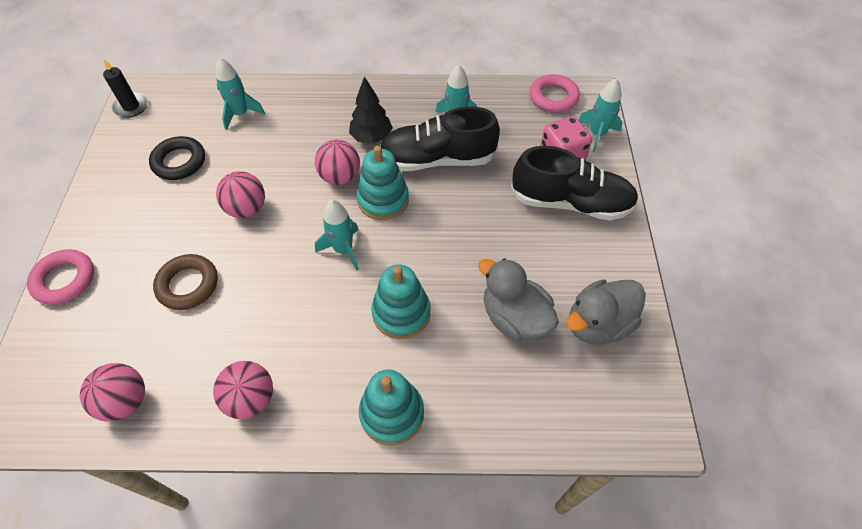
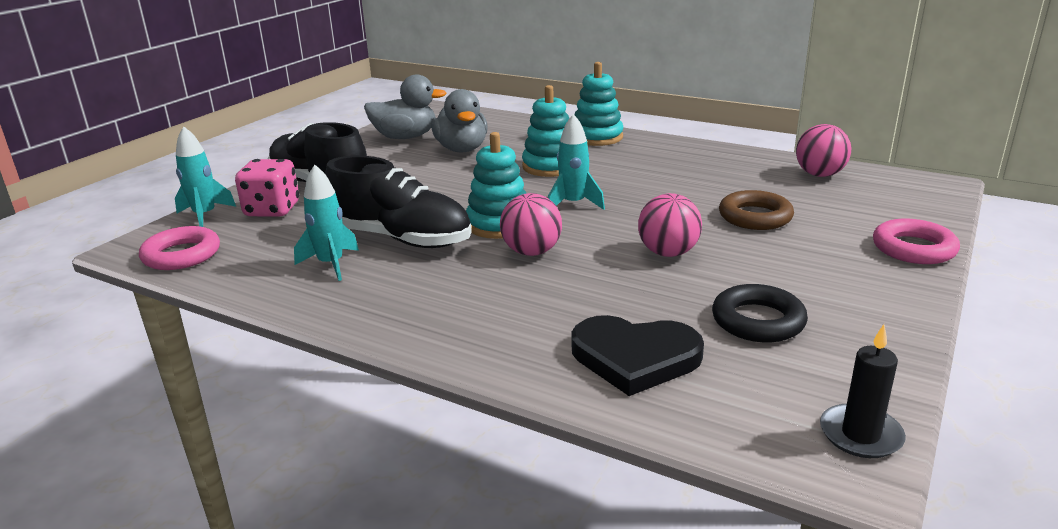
camera: 150 degrees left, 30 degrees down
pink ball [213,361,273,419] -> none
turquoise rocket [216,57,265,130] -> black heart [571,315,704,396]
black tree [349,77,393,144] -> none

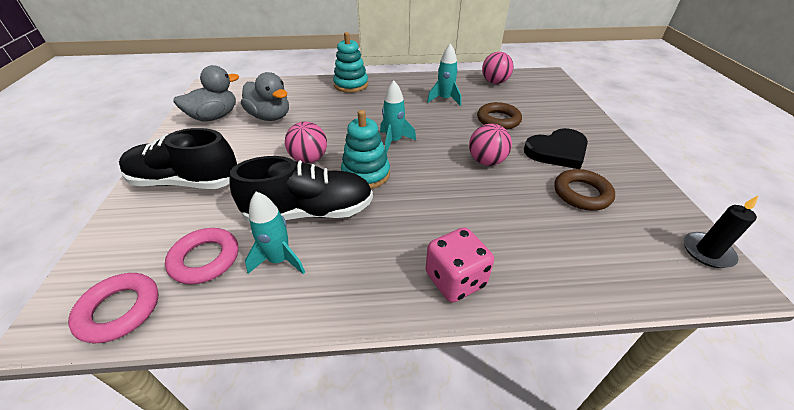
camera: 35 degrees left, 15 degrees up
turquoise rocket [175,126,236,227] -> turquoise rocket moved to [427,44,461,106]
pink dice [235,159,299,217] -> pink dice moved to [426,227,494,302]
pink ball [500,193,562,256] -> pink ball moved to [285,122,327,163]
turquoise stacking toy [522,85,569,177] -> none
black heart [571,315,704,396] -> black heart moved to [524,128,588,169]
black ring [712,284,808,342] -> brown ring [554,169,615,210]
pink ring [873,219,960,264] -> pink ring moved to [165,228,238,284]

